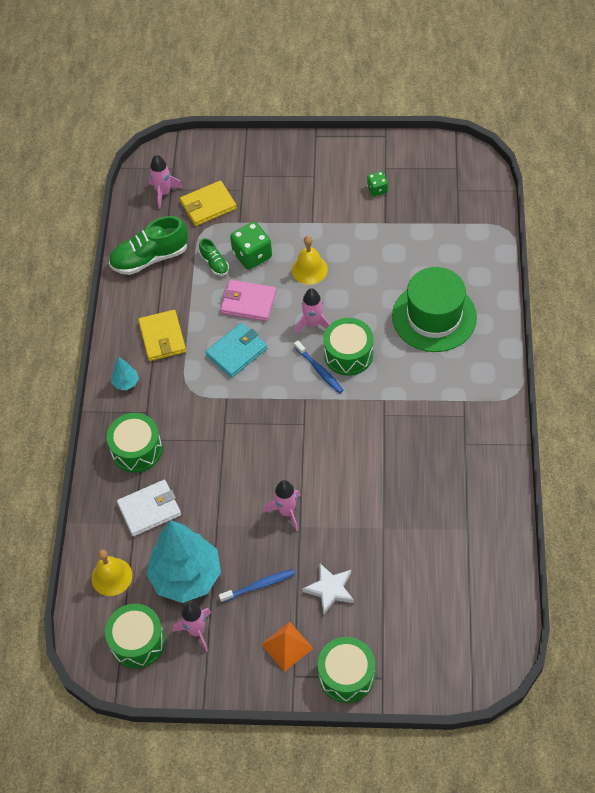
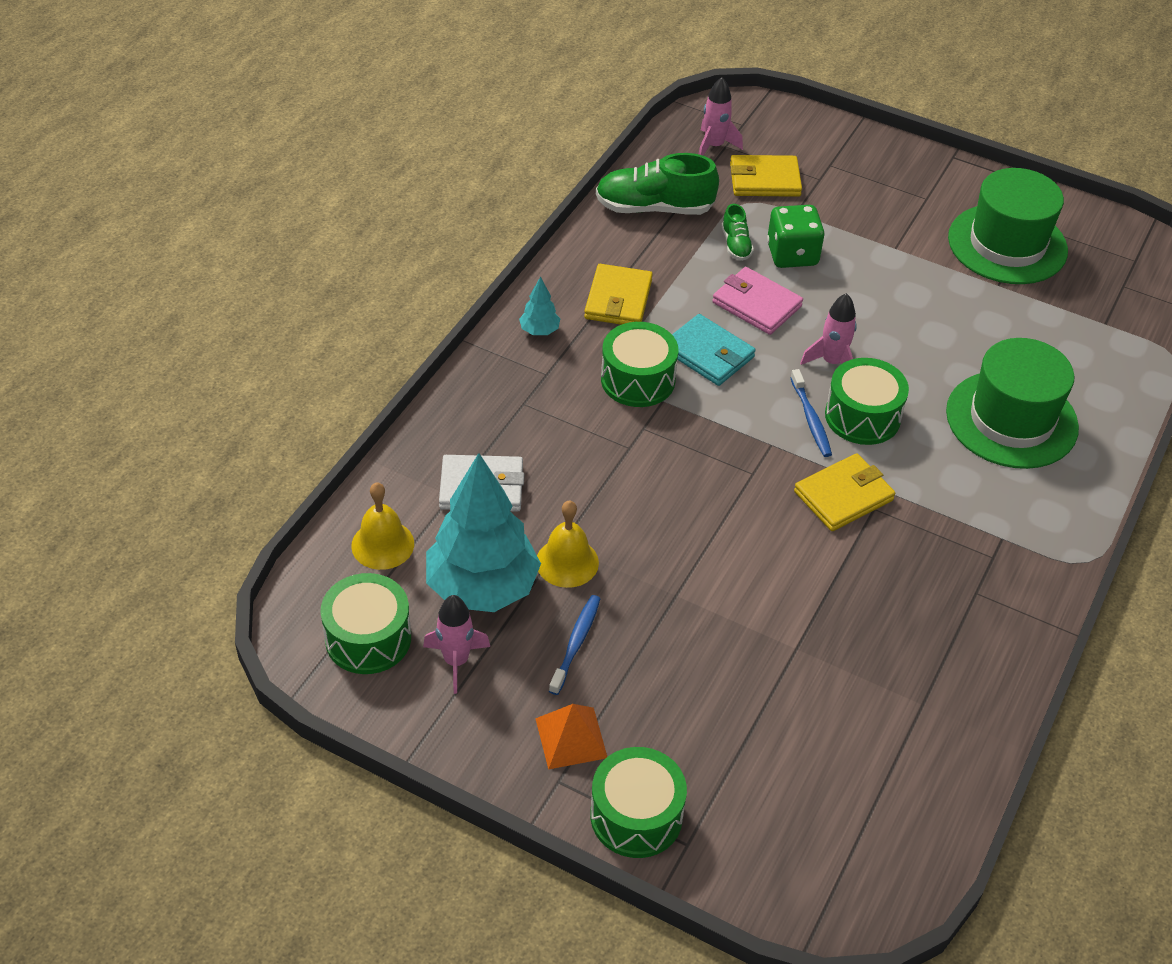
camera: 20 degrees right, 10 degrees down
green drum [107,413,162,473] -> green drum moved to [601,322,679,407]
turquoise wallet [205,323,267,378] -> turquoise wallet turned 60 degrees clockwise [672,314,756,386]
blue toothbrush [219,569,295,603] -> blue toothbrush turned 75 degrees counterclockwise [549,595,601,695]
pink rocket [264,480,301,531] -> none
yellow bell [292,236,328,285] -> yellow bell moved to [537,501,599,588]
white star [302,563,354,614] -> none
green dice [367,171,388,197] -> green hat [948,168,1068,284]
none -> yellow wallet [794,453,895,531]

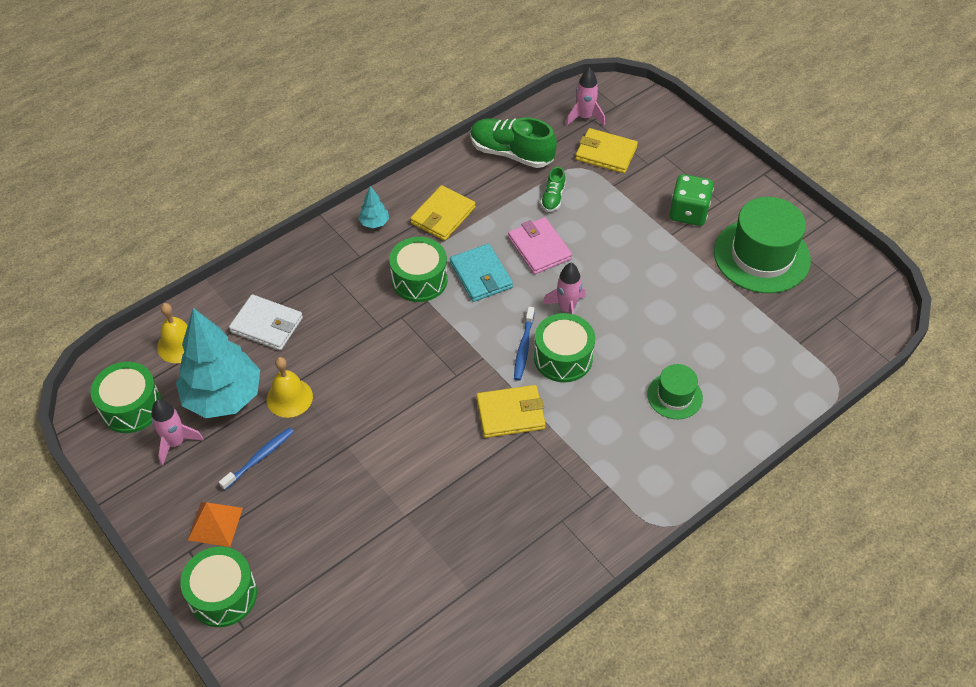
camera: 25 degrees right, 5 degrees up
green dice [767,205,825,268] -> green dice moved to [669,174,714,226]
green hat [946,338,1079,469] -> green hat [647,364,703,419], size x0.53

